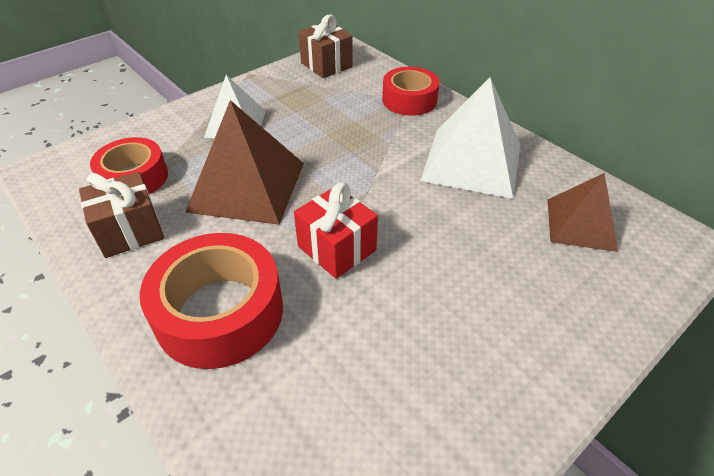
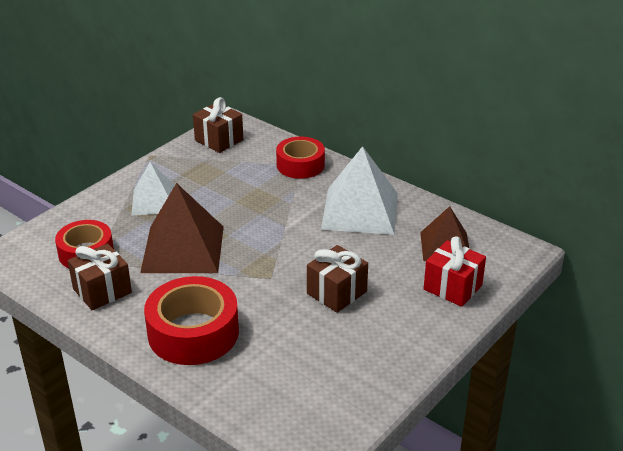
camera: 10 degrees left, 10 degrees down
red gift [294,183,378,279] -> red gift moved to [424,236,486,307]
none -> brown gift [307,245,368,313]

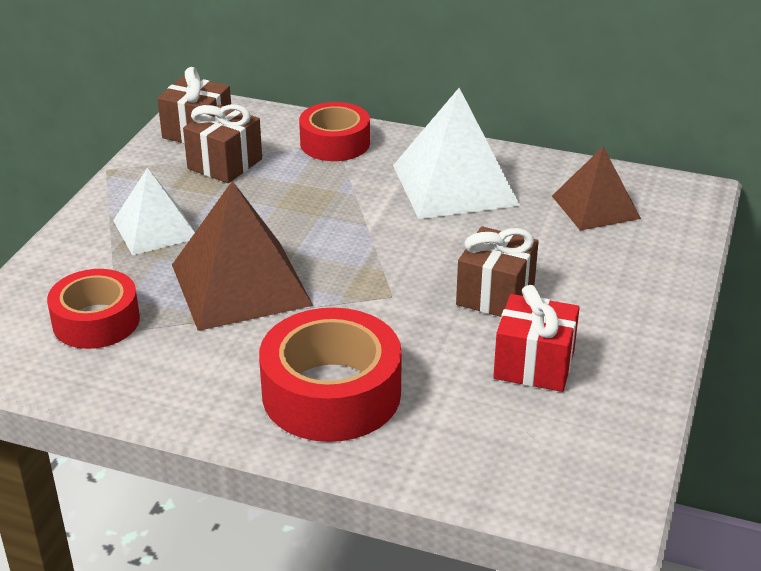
camera: 20 degrees left, 0 degrees up
brown gift [68,244,132,310] -> brown gift moved to [183,105,262,183]
red gift [424,236,486,307] -> red gift moved to [493,285,580,392]

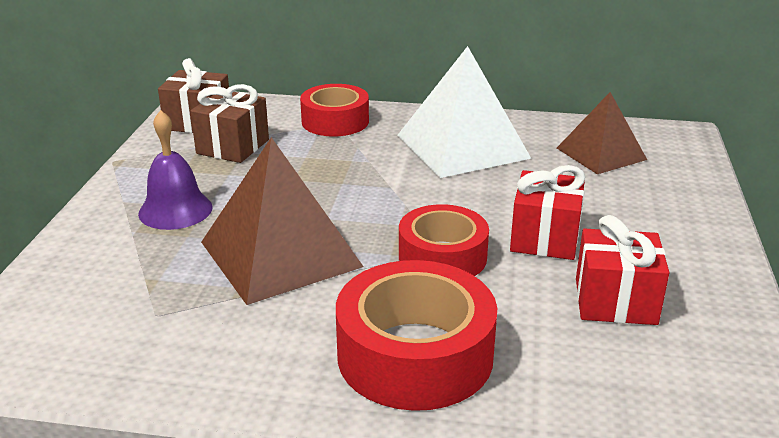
camera: 10 degrees left, 5 degrees down
red tape [47,269,140,349] -> red tape moved to [399,204,489,276]
white pyramid [113,167,195,255] -> purple bell [138,110,213,230]
brown gift [456,226,539,317] -> red gift [510,165,585,260]

